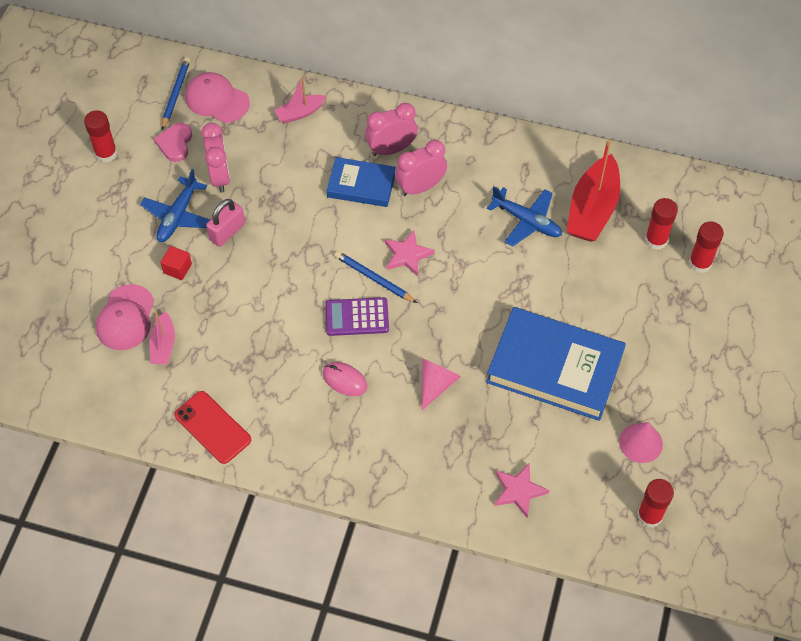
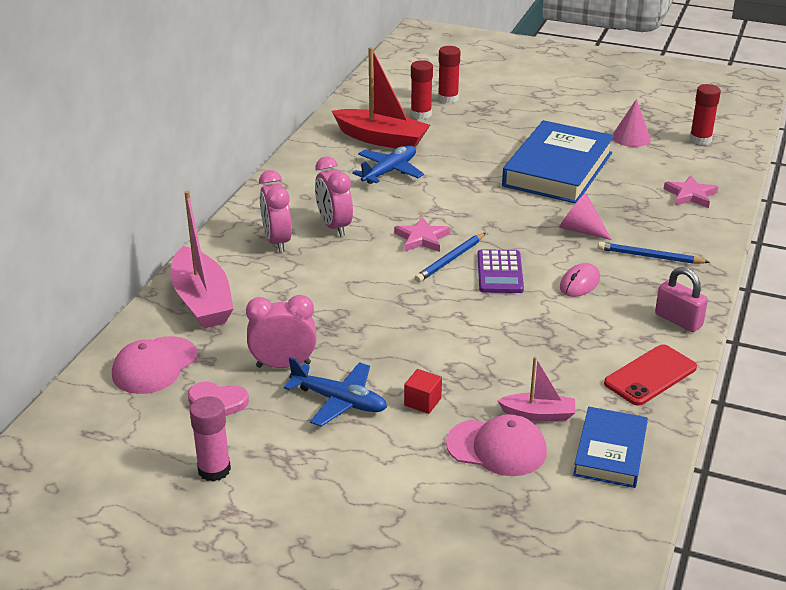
camera: 85 degrees left, 25 degrees down
red glue stick [84,110,117,163] -> pink glue stick [190,396,231,482]
blue pencil [162,57,190,130] -> blue pencil moved to [598,242,710,264]
pink padlock [206,199,245,247] -> pink padlock moved to [655,267,708,332]
pink boat [274,78,326,124] -> pink boat [170,191,234,329], size x1.87
blue book [326,157,396,207] -> blue book moved to [573,407,648,488]

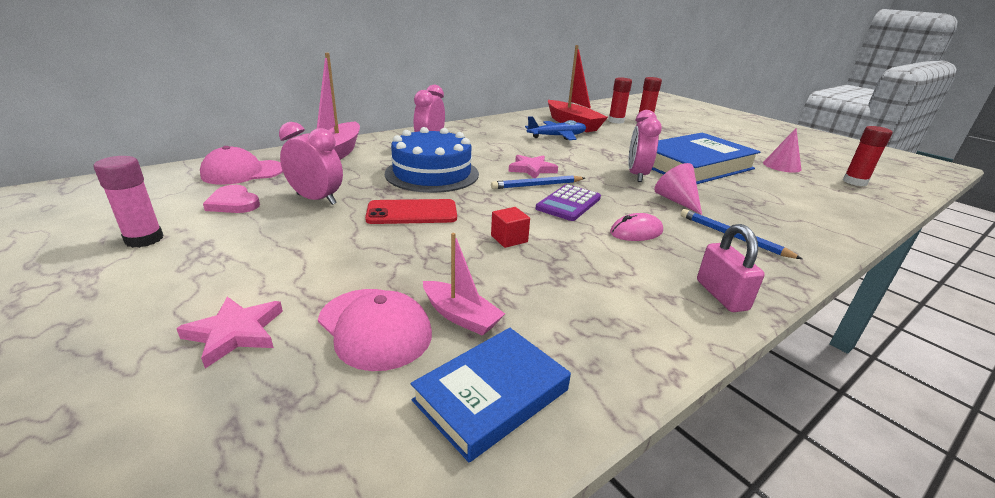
camera: 30 degrees right, 5 degrees down
blue plane [284,357,387,427] -> none
pink clock [315,157,353,237] -> pink clock moved to [628,110,662,182]
red cube [404,369,442,414] -> red cube moved to [491,207,530,248]
red phone [604,344,697,406] -> red phone moved to [365,199,457,224]
pink star [664,175,718,208] -> pink star moved to [176,297,283,368]
none -> blue cake [385,127,479,193]

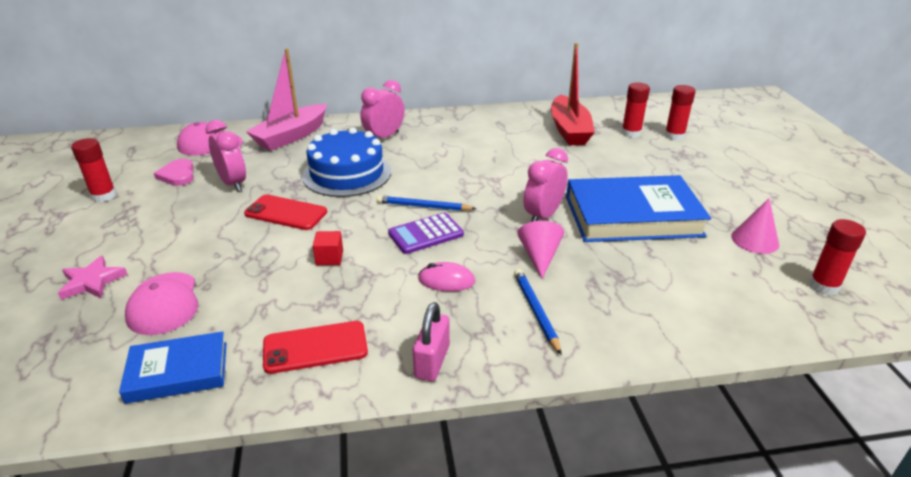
camera: 30 degrees right, 5 degrees up
pink glue stick [94,156,163,248] -> red glue stick [71,138,116,202]
pink boat [423,233,505,336] -> none
pink star [509,155,558,178] -> none
blue plane [525,116,586,140] -> none
none -> red phone [263,321,368,374]

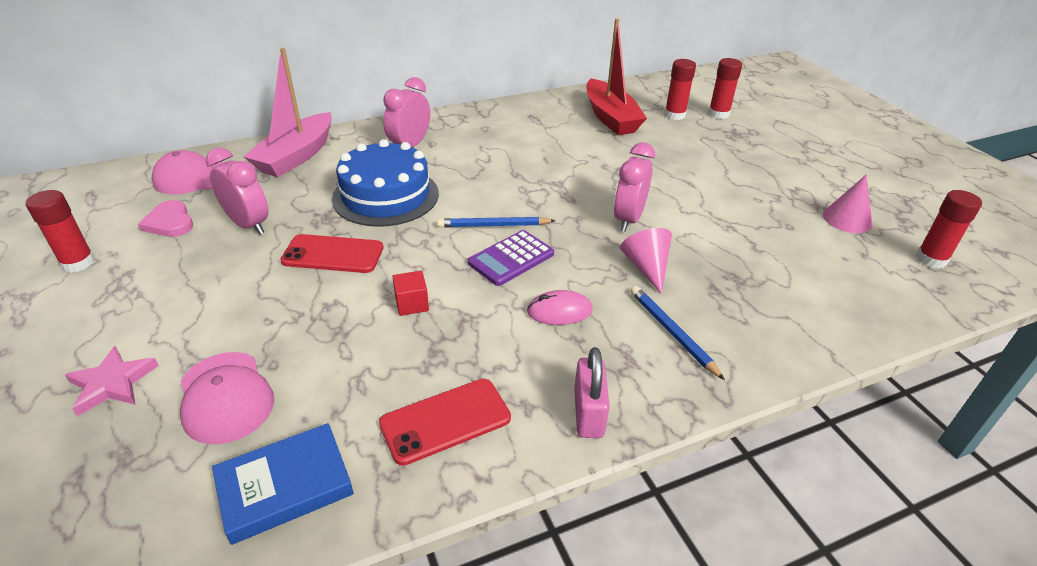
camera: 15 degrees left, 5 degrees up
blue book [566,175,711,242] -> none

